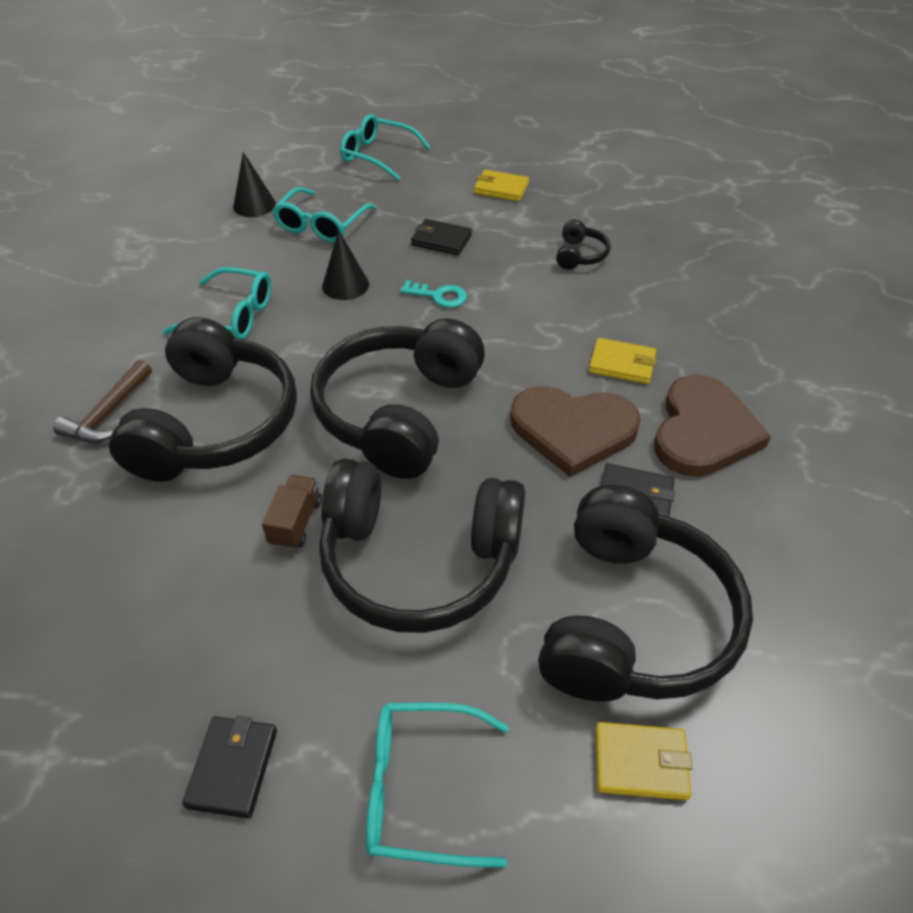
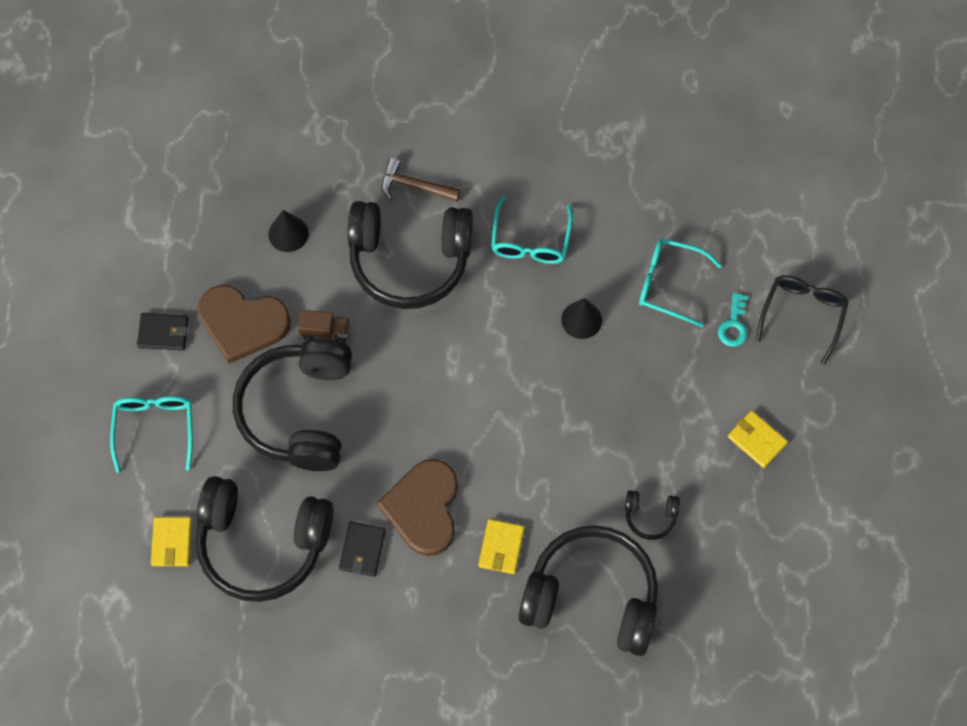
camera: 85 degrees right, 20 degrees up
black cone [233,152,276,217] -> black cone moved to [268,210,309,252]
black headphones [310,318,485,479] -> black headphones moved to [519,525,658,656]
turquoise glasses [340,114,431,180] -> black glasses [756,275,849,364]
turquoise key [400,280,467,308] -> turquoise key moved to [718,293,748,347]
black wallet [411,219,472,255] -> none
yellow wallet [474,170,529,201] -> yellow wallet turned 60 degrees counterclockwise [728,411,788,468]
brown heart [654,375,771,477] -> brown heart moved to [198,285,291,364]

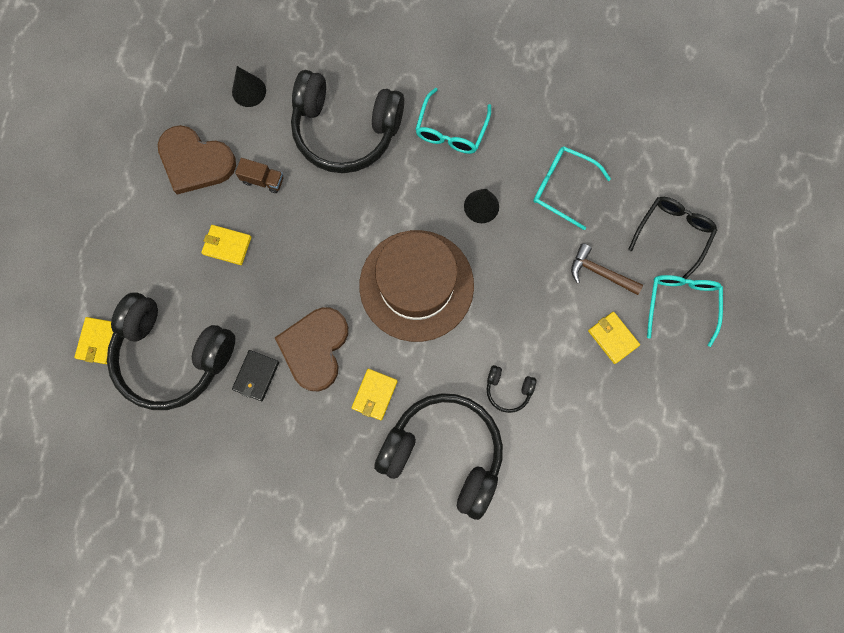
camera: 10 degrees right, 10 degrees up
turquoise glasses [110,396,193,473] -> turquoise glasses moved to [647,275,723,347]
black wallet [137,313,189,351] -> none
black headphones [233,338,352,471] -> yellow wallet [201,225,251,265]
brown hammer [381,158,461,202] -> brown hammer moved to [571,244,643,295]
turquoise key [718,293,748,347] -> none
none -> brown hat [359,230,474,342]

